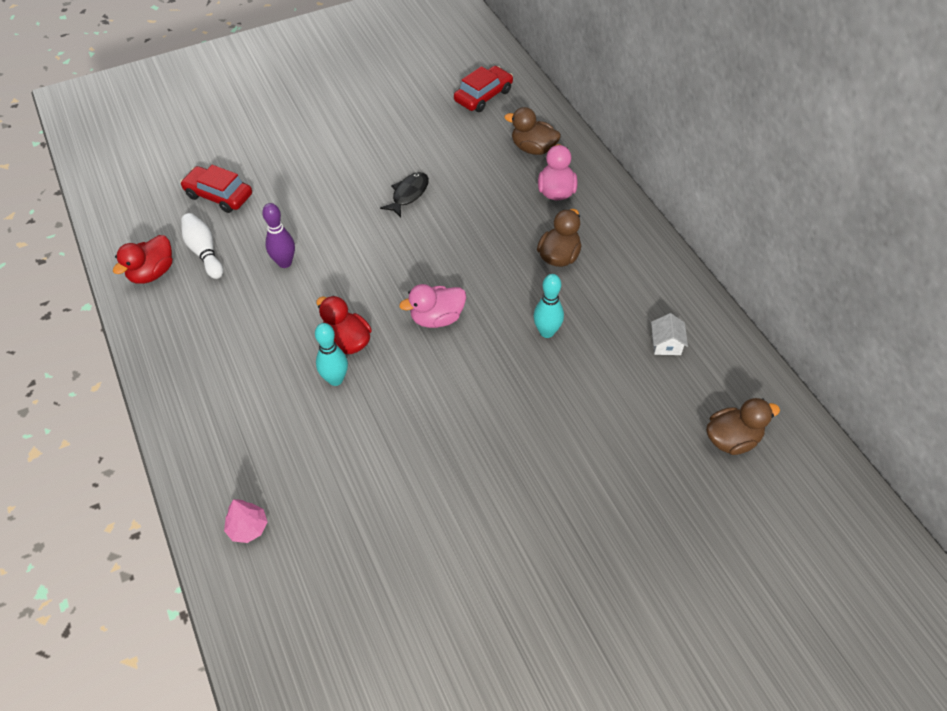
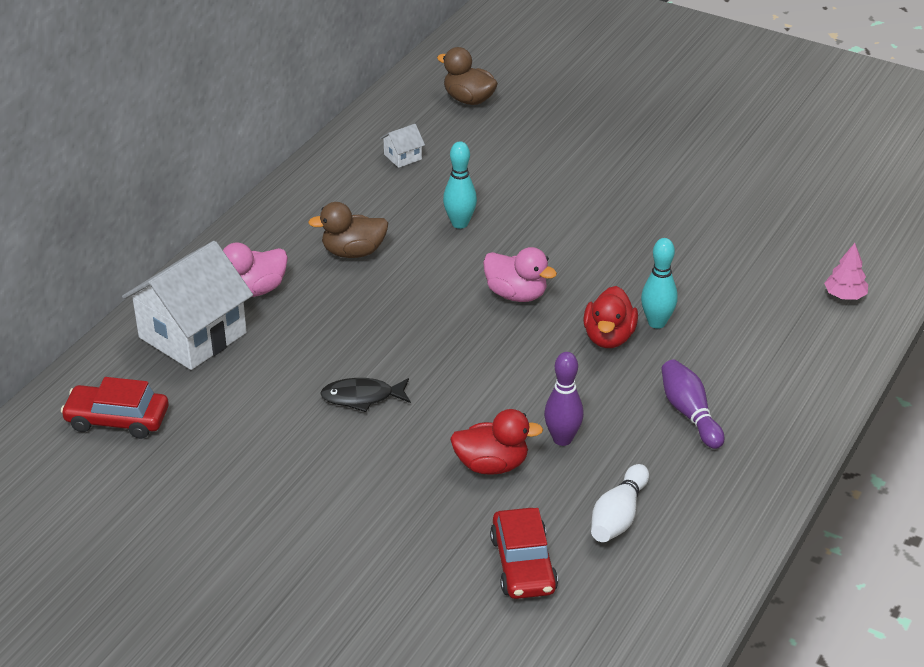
camera: 125 degrees left, 15 degrees down
red duck [113,235,172,284] -> red duck moved to [450,409,543,475]
brown duck [504,107,561,155] -> white house [122,241,253,370]
none -> purple bowling pin [661,359,724,449]

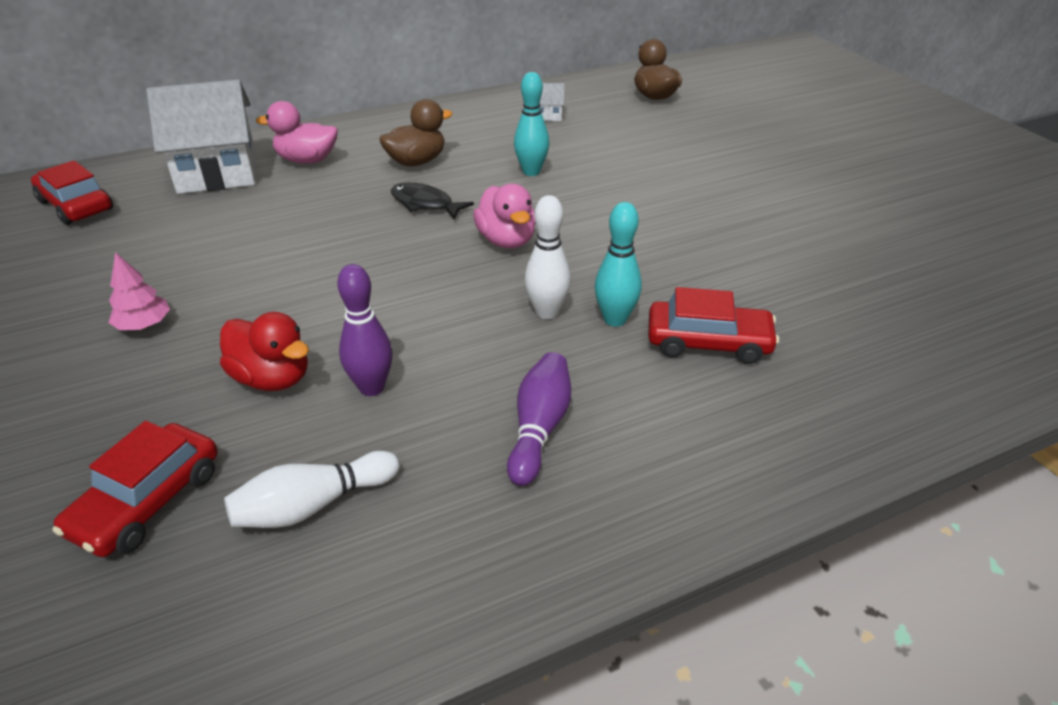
camera: 35 degrees right, 0 degrees up
brown duck [308,202,388,258] -> brown duck turned 120 degrees clockwise [379,99,452,166]
black fish [320,378,411,412] -> black fish moved to [391,183,474,219]
red duck [583,286,638,348] -> white bowling pin [525,195,571,319]
pink tree [824,243,868,300] -> pink tree moved to [108,252,170,330]
none -> red car [648,287,779,364]

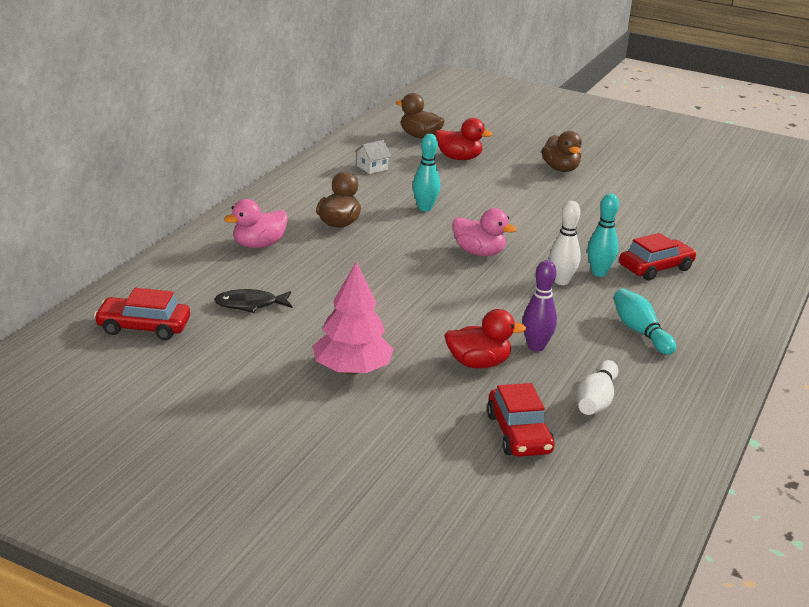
camera: 40 degrees left, 10 degrees down
pink tree [108,252,170,330] -> pink tree [313,261,394,375], size x1.84
white house [146,80,256,194] -> none
black fish [391,183,474,219] -> black fish moved to [214,289,292,313]
purple bowling pin [507,352,571,486] -> turquoise bowling pin [613,289,676,355]
none -> red duck [435,118,493,160]
none -> brown duck [541,131,581,172]

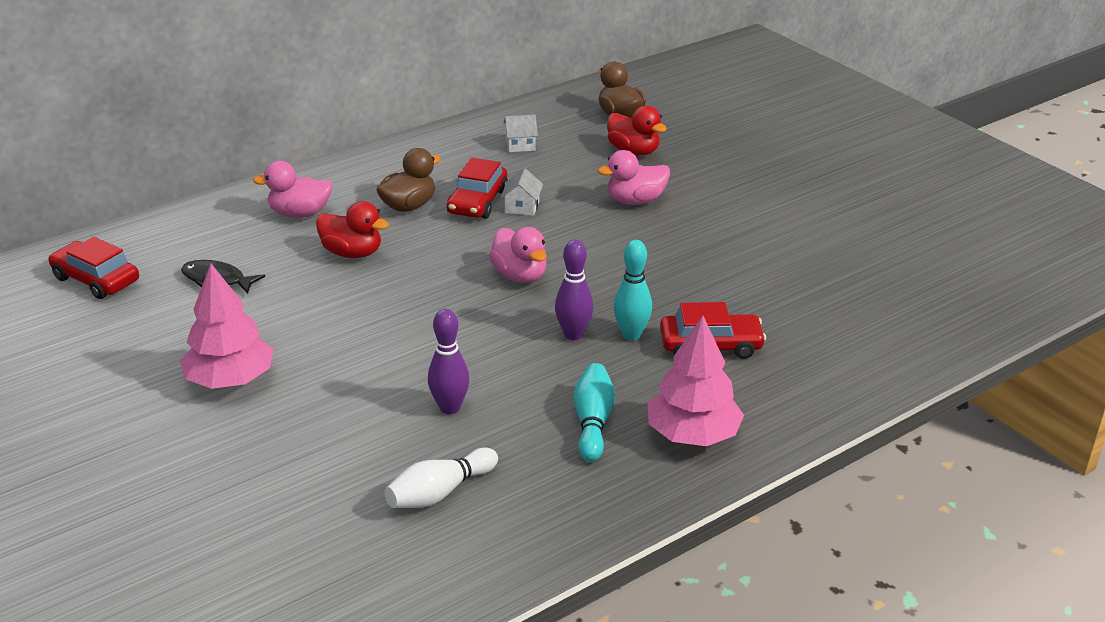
camera: 30 degrees right, 5 degrees up
turquoise bowling pin [413,134,440,211] -> white house [501,168,543,216]
red duck [445,309,526,369] -> red duck moved to [316,201,389,258]
red car [487,383,555,457] -> red car moved to [447,158,508,219]
brown duck [541,131,581,172] -> none
white bowling pin [549,201,581,285] -> purple bowling pin [555,239,593,340]
none -> pink duck [597,150,670,205]
none -> pink tree [648,316,744,446]

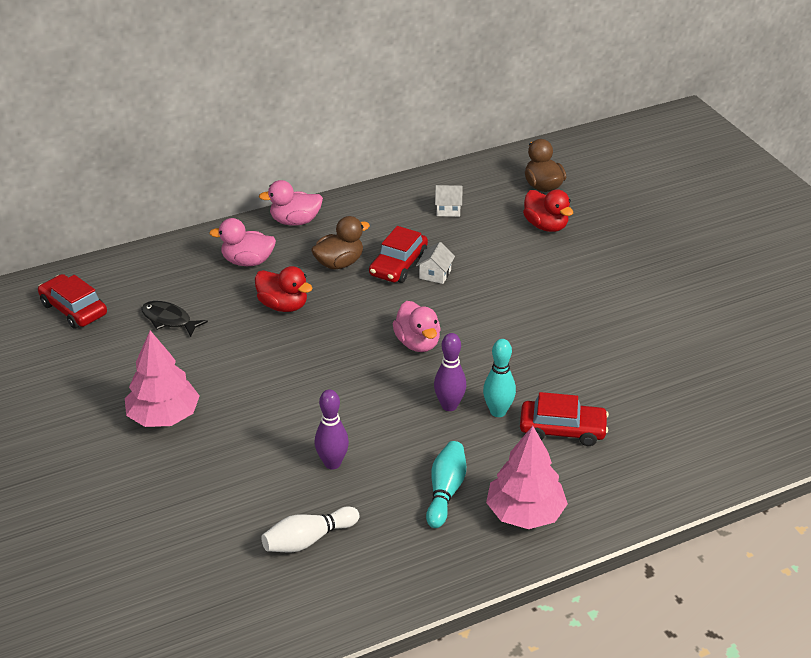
camera: 10 degrees right, 5 degrees up
pink duck [597,150,670,205] -> pink duck moved to [259,180,323,226]

